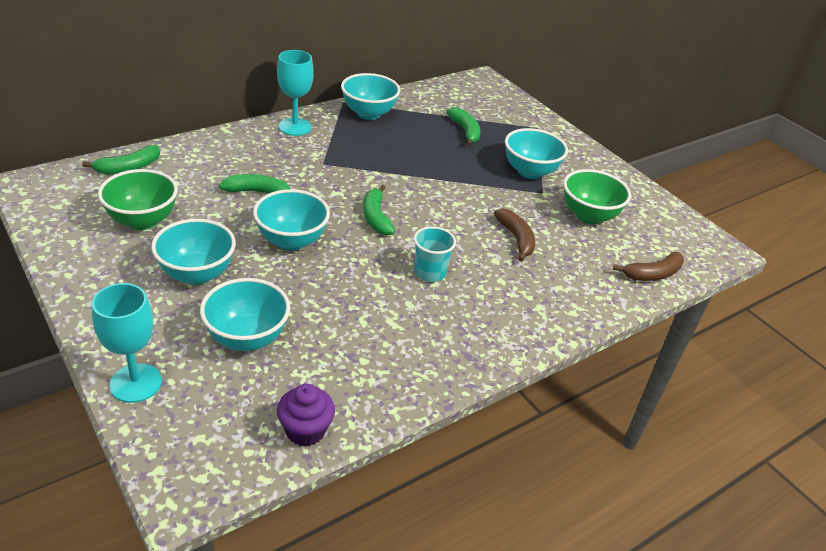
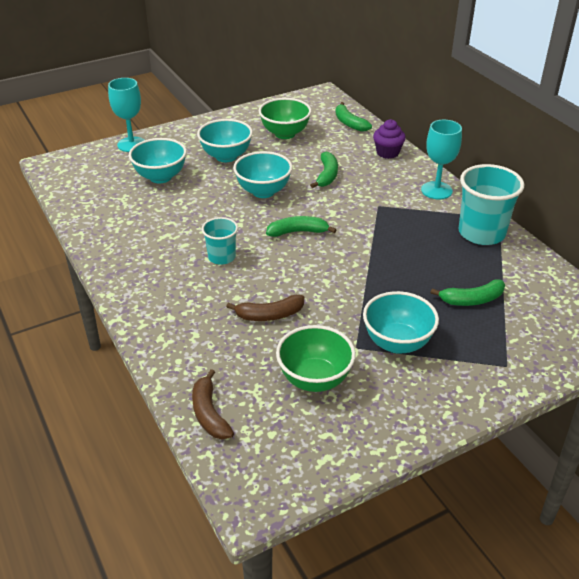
camera: 100 degrees right, 0 degrees up
purple cupcake [277,384,335,447] -> purple cupcake moved to [373,119,406,159]
turquoise bowl [341,73,401,120] -> turquoise cup [458,164,524,245]

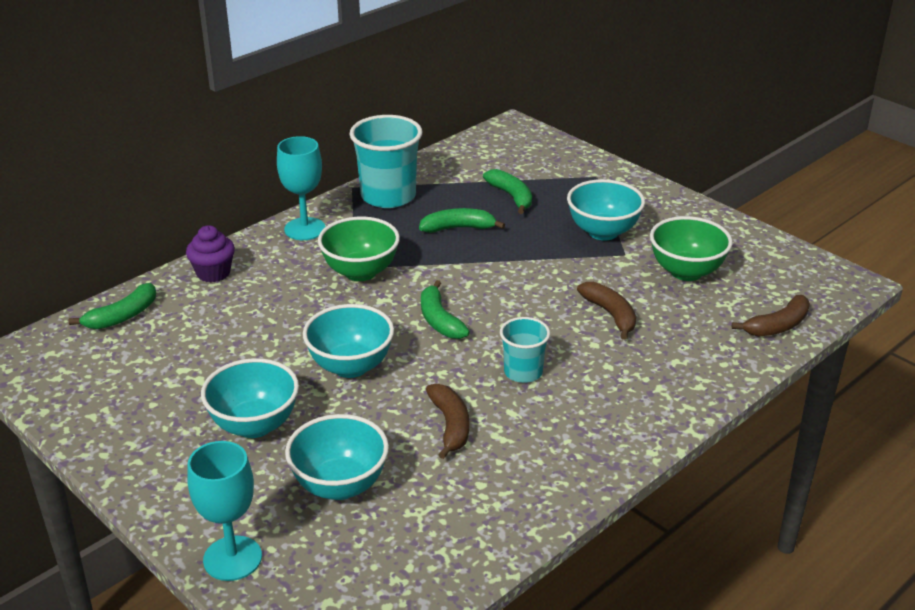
camera: 105 degrees left, 5 degrees down
green bowl [259,98,312,139] -> green bowl moved to [318,217,400,281]
green banana [310,152,338,188] -> green banana moved to [419,208,505,233]
none -> brown banana [426,383,469,459]

